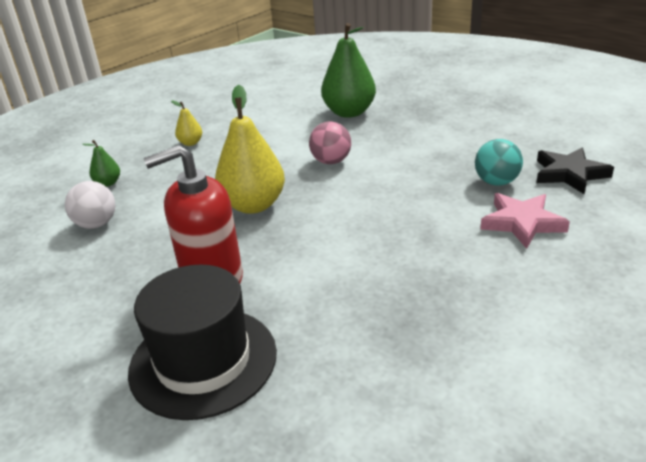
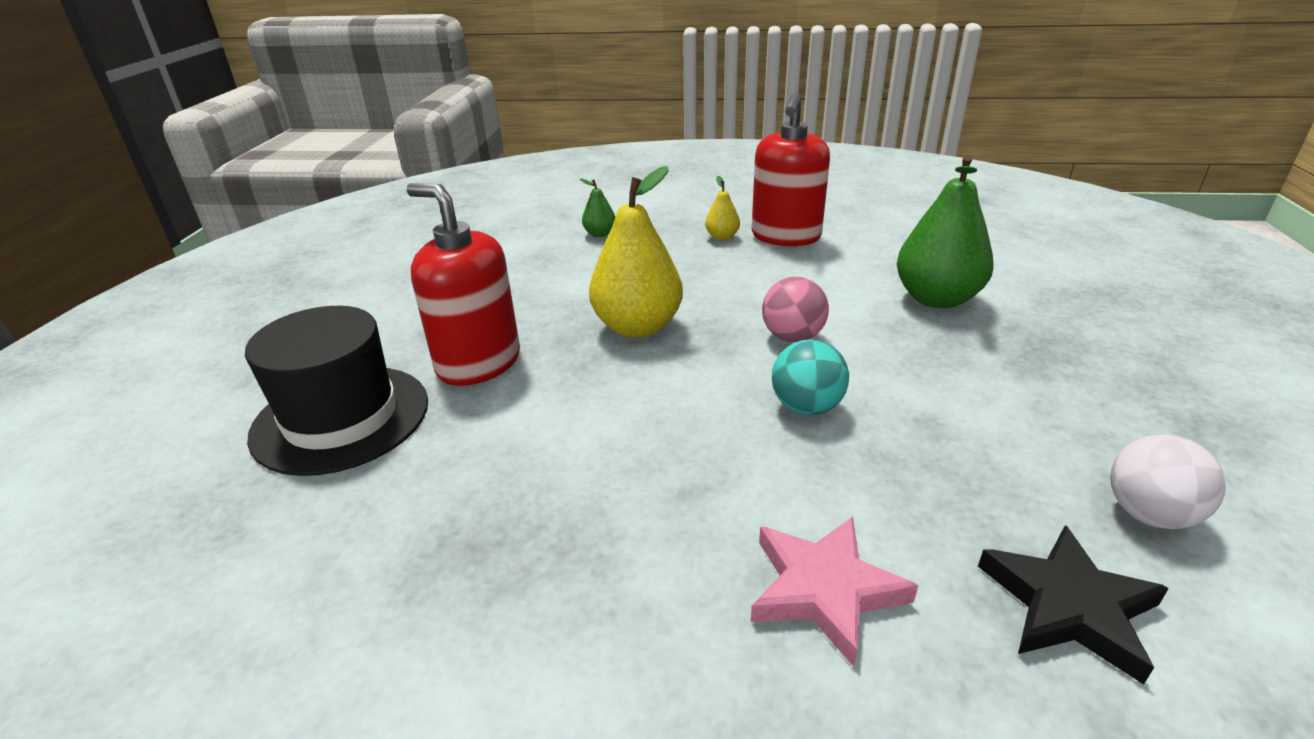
camera: 55 degrees right, 0 degrees up
white ball [65,181,115,229] -> white ball moved to [1110,434,1226,529]
turquoise ball [475,139,523,186] -> turquoise ball moved to [772,339,849,415]
none -> red soap dispenser [752,92,830,246]

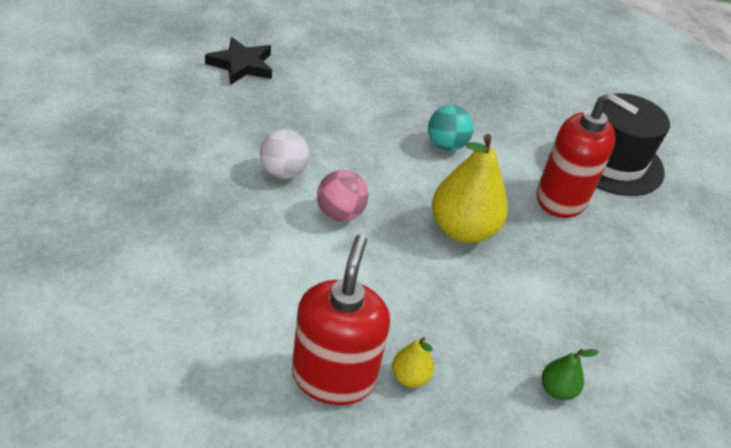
camera: 165 degrees right, 10 degrees up
pink star [751,517,918,667] -> none
turquoise ball [772,339,849,415] -> turquoise ball moved to [428,105,474,151]
green pear [897,154,994,309] -> none
white ball [1110,434,1226,529] -> white ball moved to [260,129,309,179]

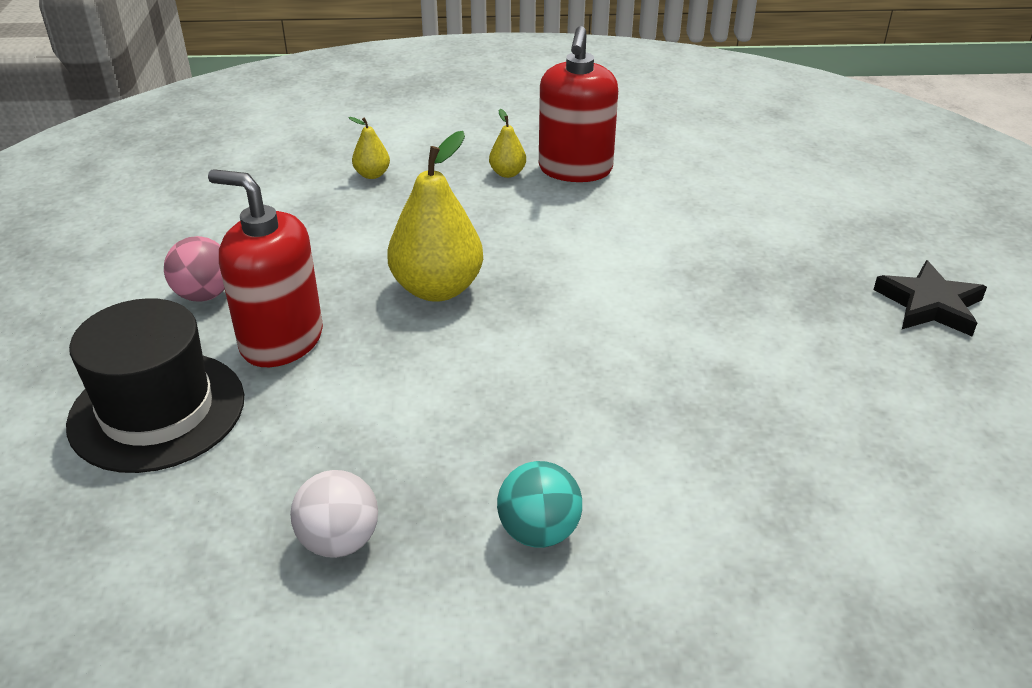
camera: 175 degrees left, 5 degrees down
black star [205,37,272,85] -> black star moved to [873,260,987,336]
white ball [260,129,309,179] -> white ball moved to [290,470,378,558]
pink ball [317,170,368,222] -> pink ball moved to [164,236,225,302]
turquoise ball [428,105,474,151] -> turquoise ball moved to [497,461,582,548]
green pear [542,349,599,400] -> yellow pear [348,117,390,179]

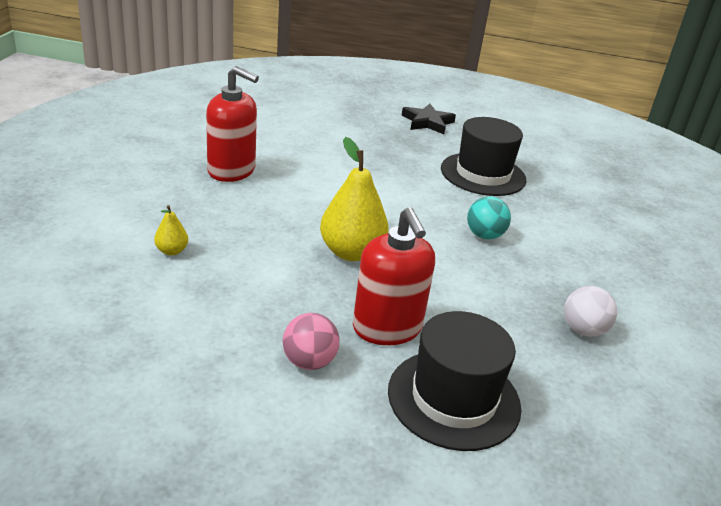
camera: 80 degrees left, 5 degrees down
red soap dispenser [208,169,323,367] -> red soap dispenser turned 60 degrees counterclockwise [353,207,435,345]
yellow pear [489,109,526,178] -> none
turquoise ball [497,461,582,548] -> turquoise ball moved to [467,196,511,239]
none -> black hat [441,117,527,196]

